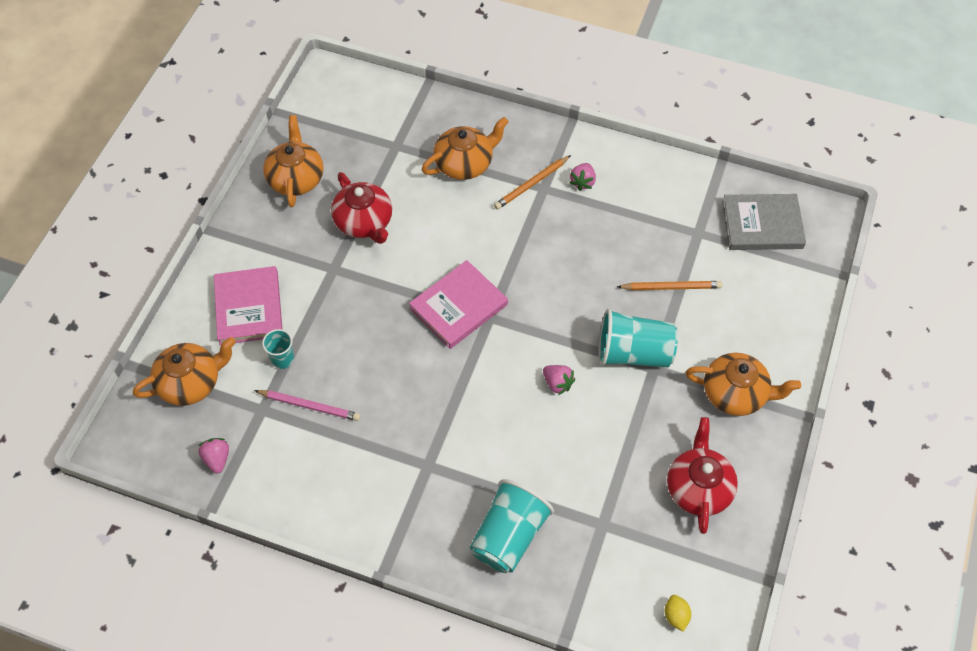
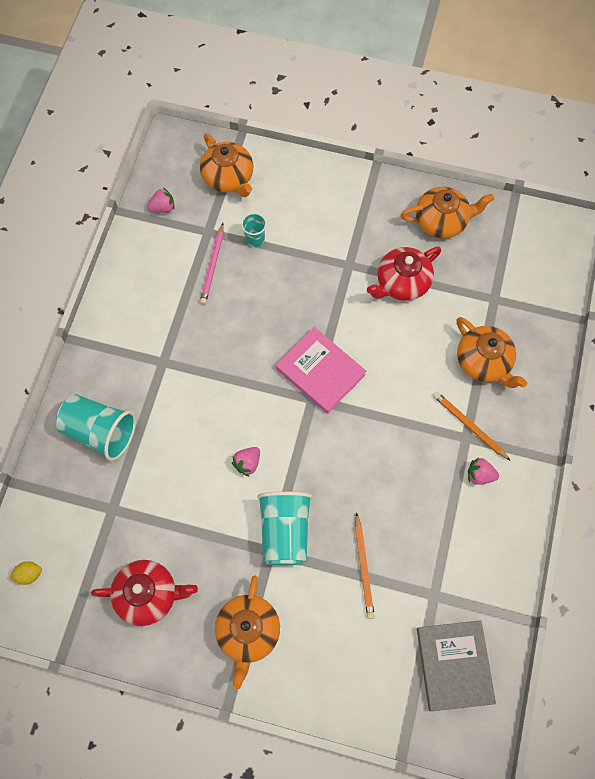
camera: 85 degrees right, 10 degrees up
pink book [214,266,283,345] -> none

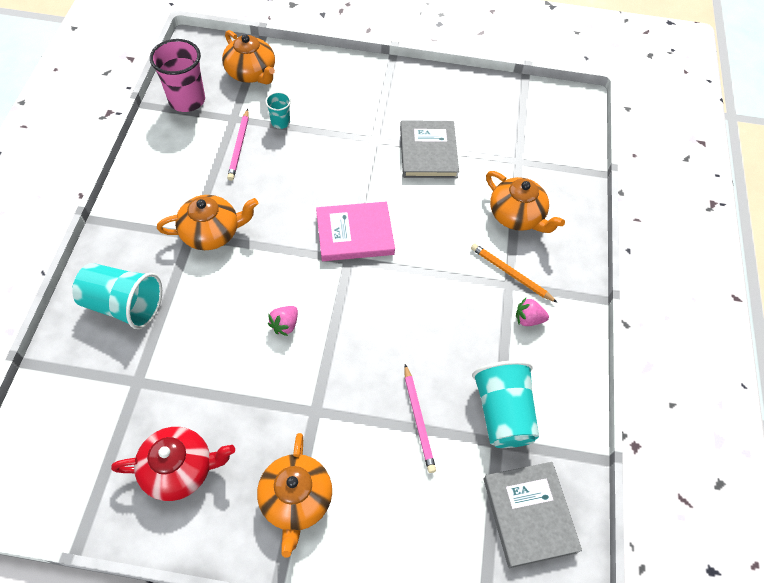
camera: 10 degrees left, 10 degrees down
yellow lemon [9,561,42,585] -> none
pink strawberry [147,188,174,213] -> pink cup [150,39,205,112]
turquoise cup [257,492,312,565] -> turquoise cup moved to [472,360,539,448]
pink book [276,327,366,414] -> pink book turned 45 degrees counterclockwise [316,201,395,261]
orange pencil [355,512,375,619] -> pink pencil [404,364,436,473]
red teapot [367,247,441,301] -> grey book [400,120,459,178]
orange teapot [401,187,494,238] -> orange teapot moved to [157,195,258,250]

